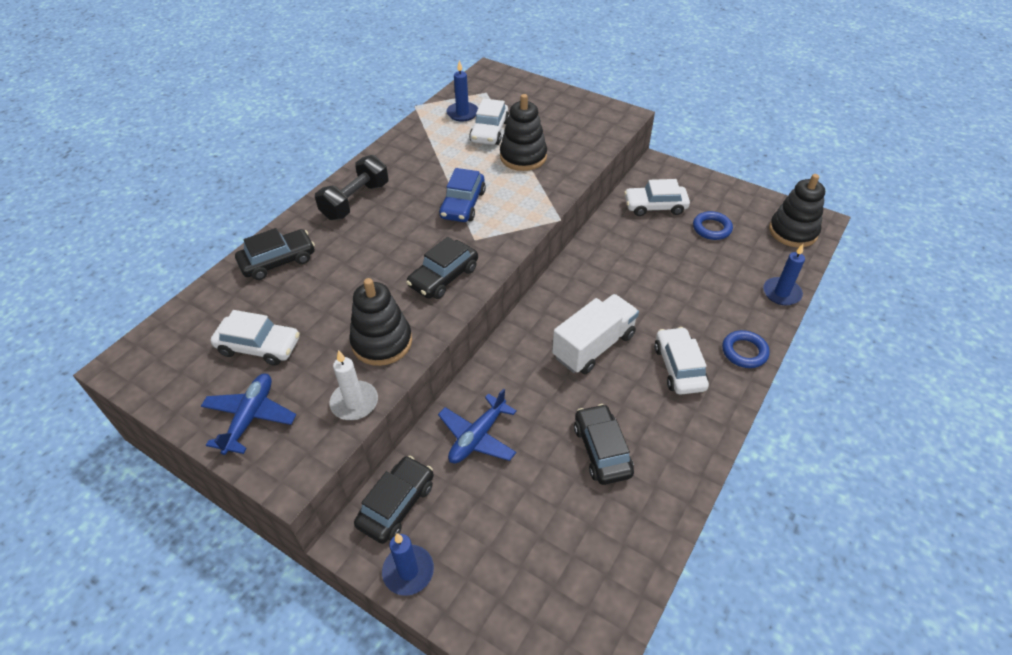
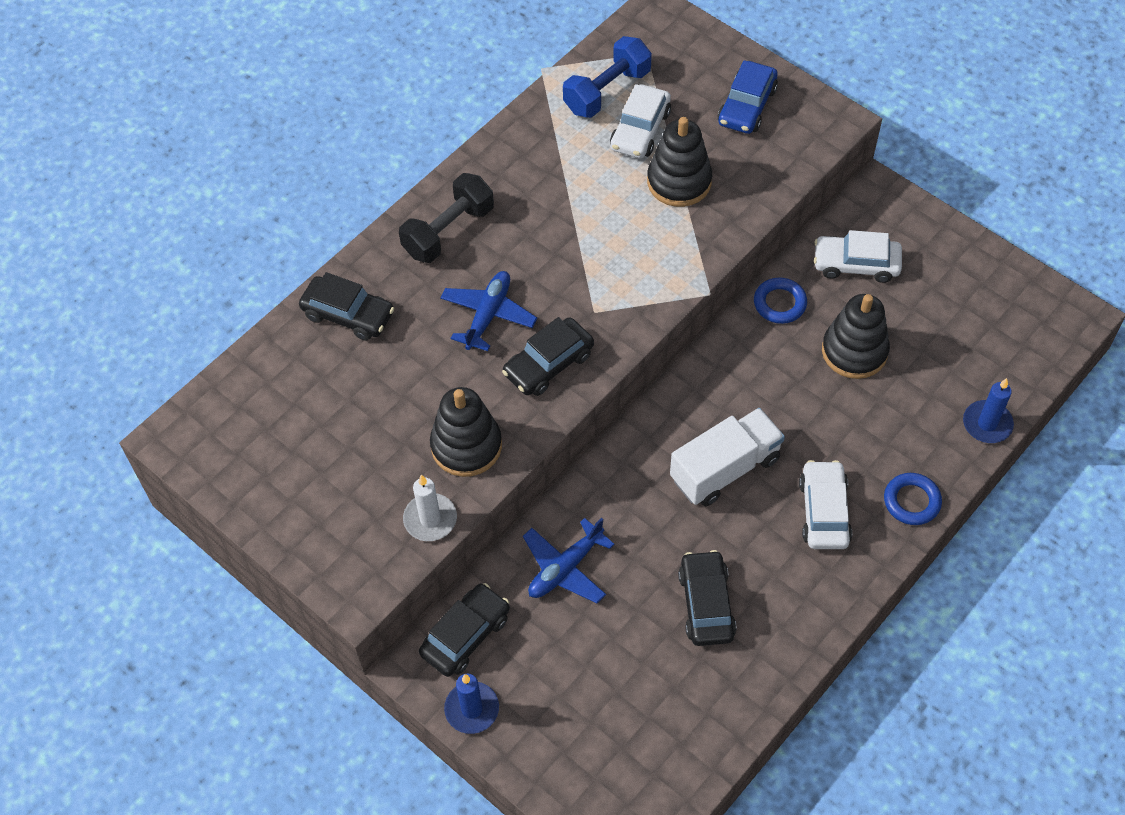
camera: 10 degrees right, 10 degrees up
blue plane [201,374,296,455] -> blue plane moved to [440,271,537,351]
white car [211,310,300,366] -> none
black car [235,228,315,280] -> black car turned 45 degrees clockwise [299,272,394,341]
blue car [439,168,486,222] -> blue car moved to [718,60,778,134]
blue candle [446,60,478,122] -> blue dumbbell [563,36,652,118]
blue ring [693,211,733,240] -> blue ring moved to [754,277,807,324]
black stacking toy [769,174,825,247] -> black stacking toy moved to [822,294,890,379]

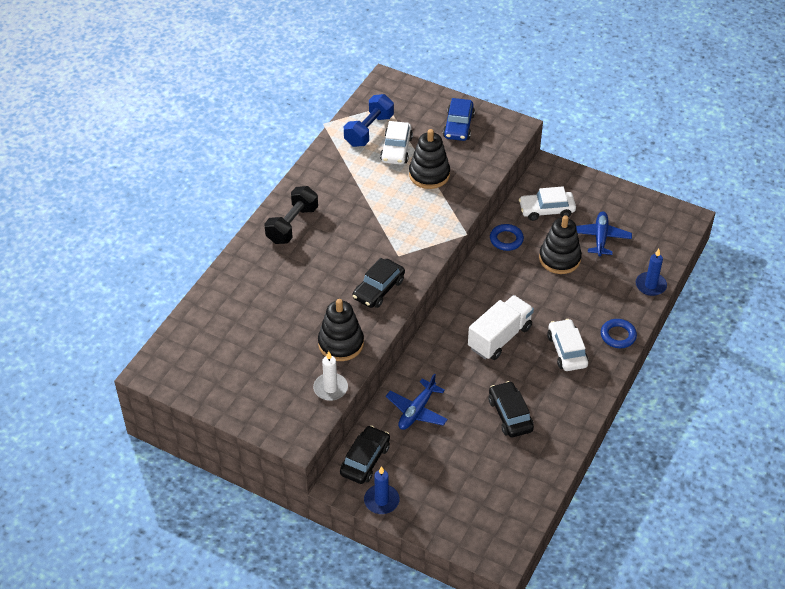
camera: 15 degrees left, 10 degrees down
black car [299,272,394,341] -> none
blue plane [440,271,537,351] -> blue plane moved to [576,211,632,256]

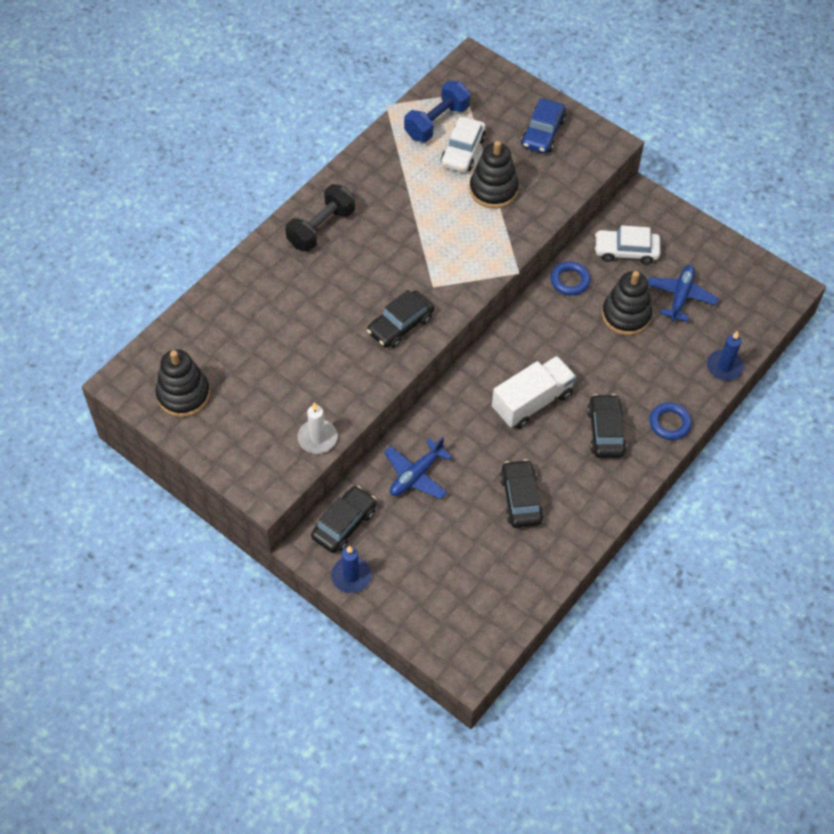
camera: 10 degrees right, 10 degrees up
black stacking toy [318,299,364,361] -> black stacking toy moved to [156,349,210,417]
white car [547,319,589,371] -> black car [587,394,627,458]

